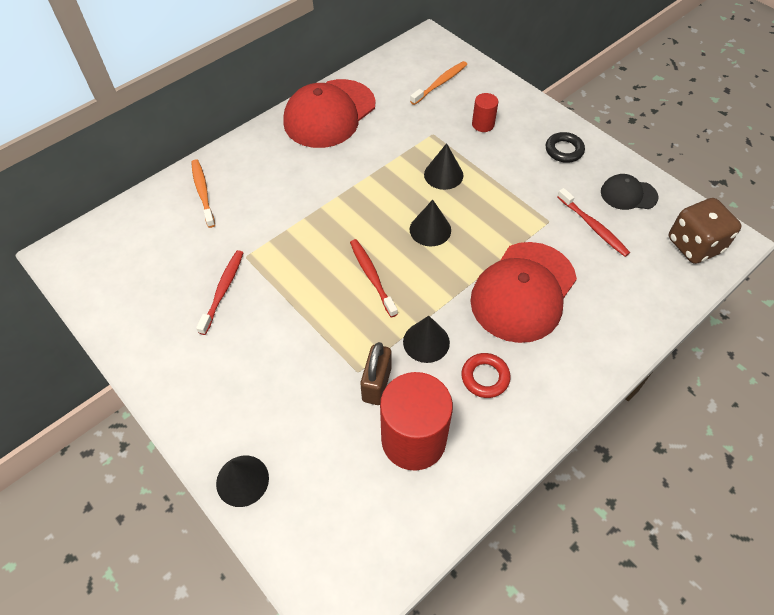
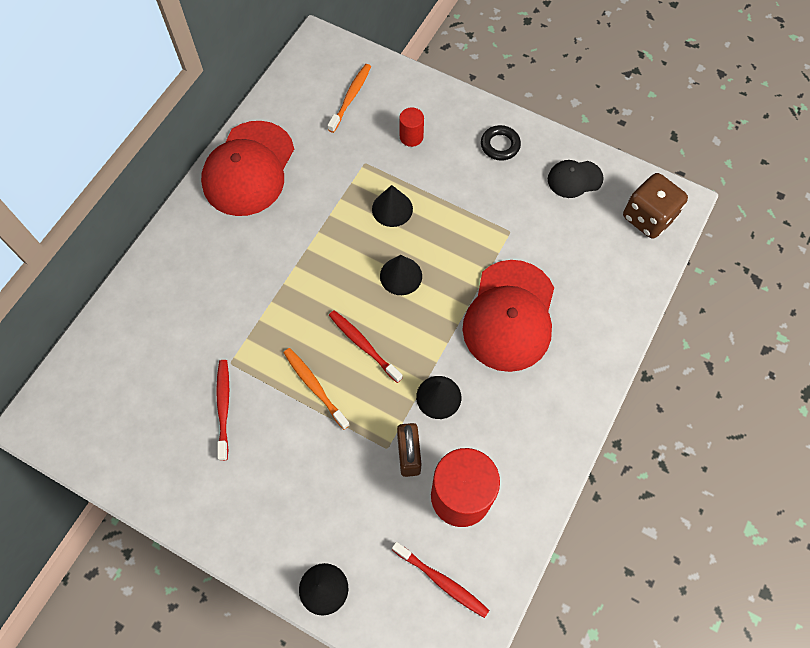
camera: 20 degrees left, 10 degrees up
orange toothbrush [191,159,215,228] -> orange toothbrush moved to [284,348,350,430]
red ring [461,353,511,398] -> none
red toothbrush [557,188,630,257] -> red toothbrush moved to [392,542,489,618]

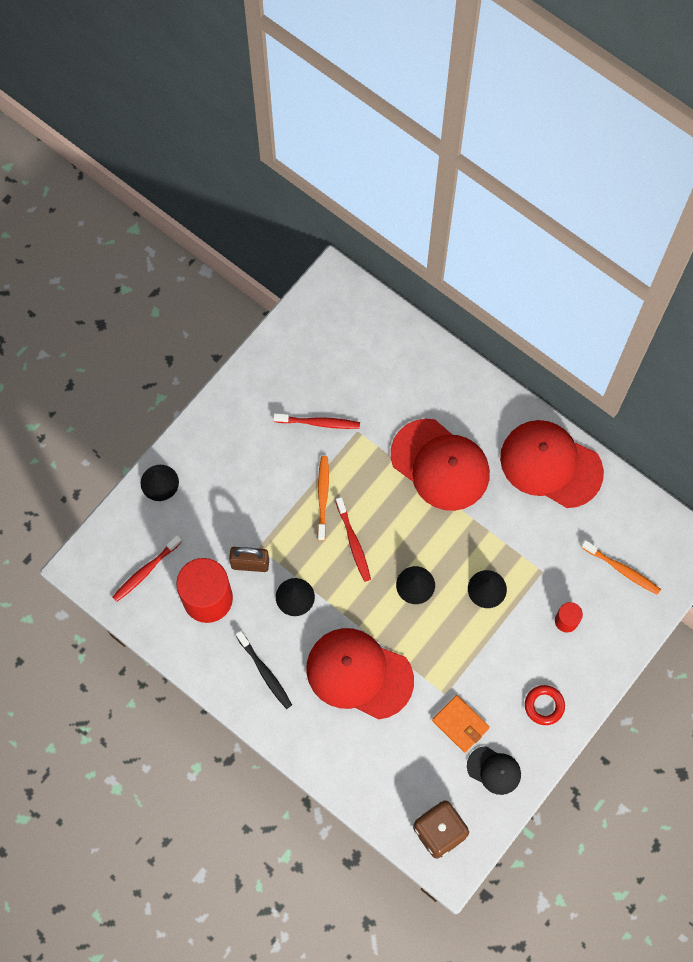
camera: 100 degrees right, 5 degrees up
orange toothbrush [284,348,350,430] -> orange toothbrush turned 60 degrees counterclockwise [317,456,329,541]
red toothbrush [329,310,403,383] -> red toothbrush turned 105 degrees clockwise [336,497,371,582]
black ring [481,125,521,161] -> red ring [525,685,565,725]
black cap [548,160,604,198] -> black cap turned 120 degrees clockwise [467,746,521,795]
none -> black toothbrush [236,631,292,709]
none -> red cap [391,419,490,511]
none -> orange wallet [432,695,490,753]

